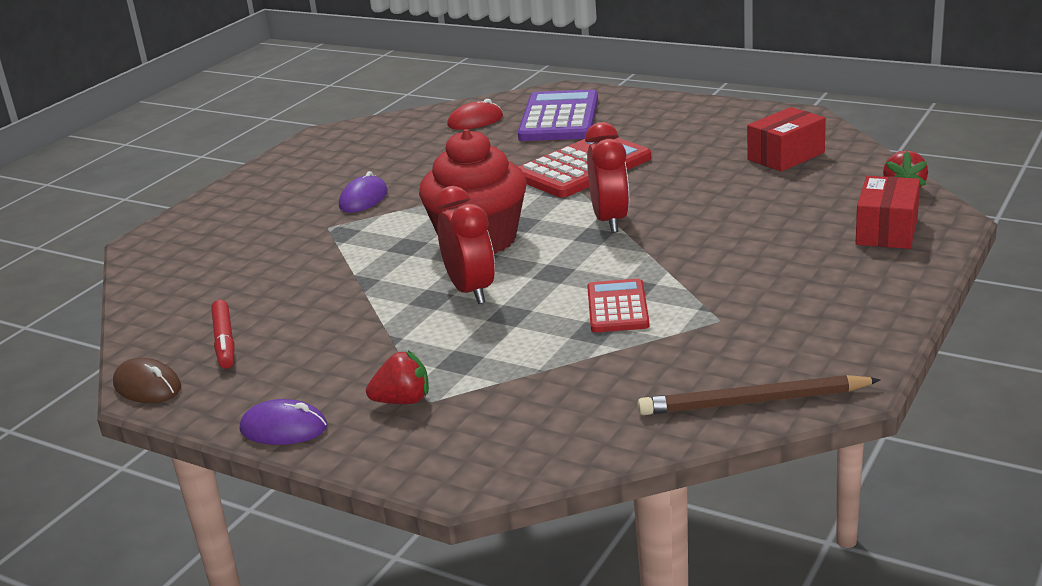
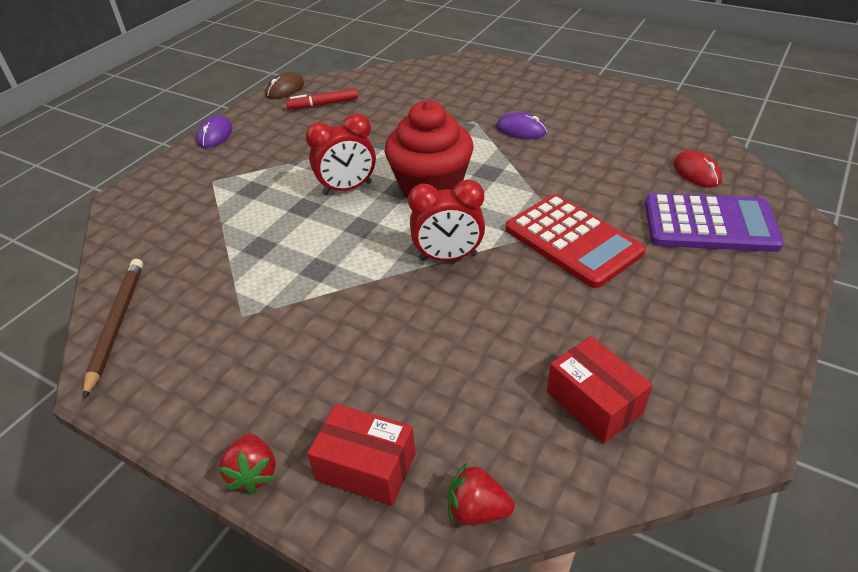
camera: 90 degrees right, 15 degrees up
red strawberry [366,351,429,404] -> red strawberry moved to [219,433,276,494]
red calculator [587,279,650,332] -> none

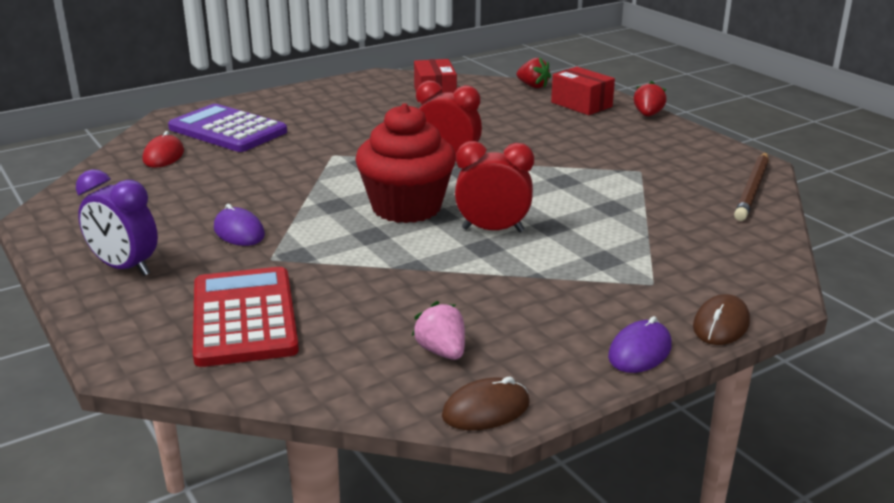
camera: 155 degrees left, 15 degrees down
red marker [286,89,358,109] -> pink strawberry [412,301,465,360]
red calculator [506,194,646,288] -> red calculator moved to [193,267,299,367]
none -> purple clock [76,169,158,276]
none -> brown mouse [693,294,750,345]

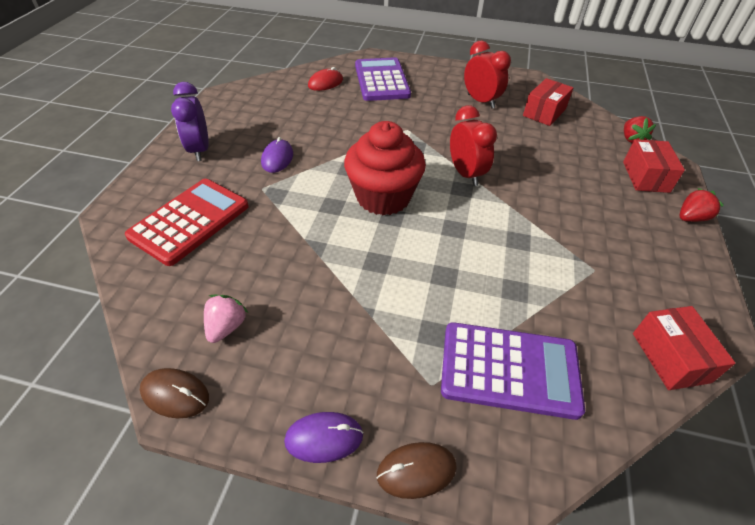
camera: 45 degrees right, 20 degrees up
red clock [455,141,534,232] -> red clock moved to [464,41,511,109]
brown pencil [734,152,769,221] -> red box [633,306,735,390]
none -> purple calculator [441,322,585,420]

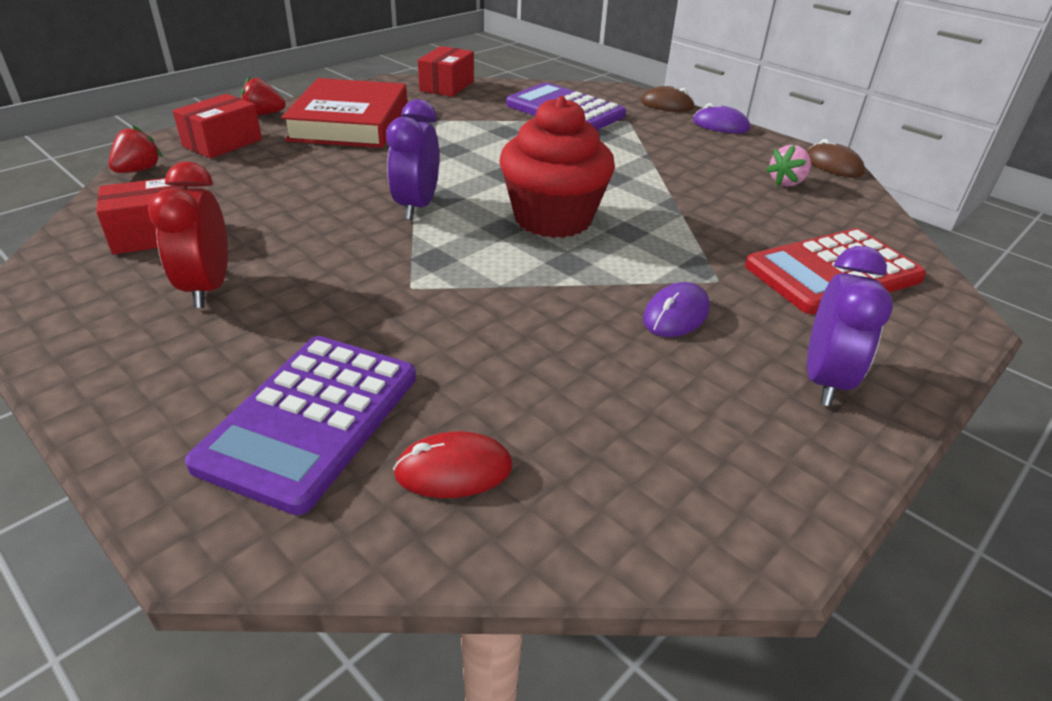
camera: 150 degrees left, 10 degrees down
red clock [450,105,497,186] -> purple clock [386,99,439,220]
none -> red book [281,78,407,148]

